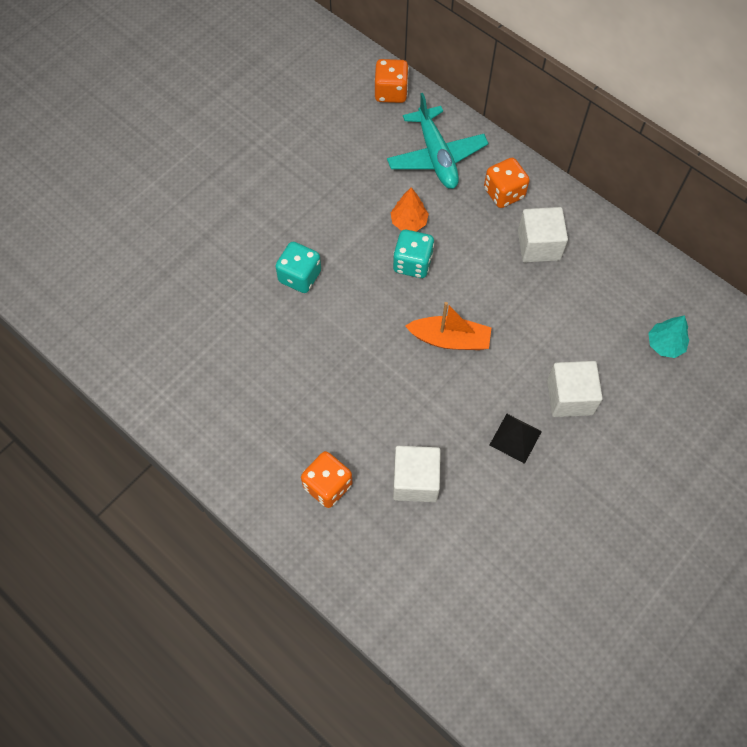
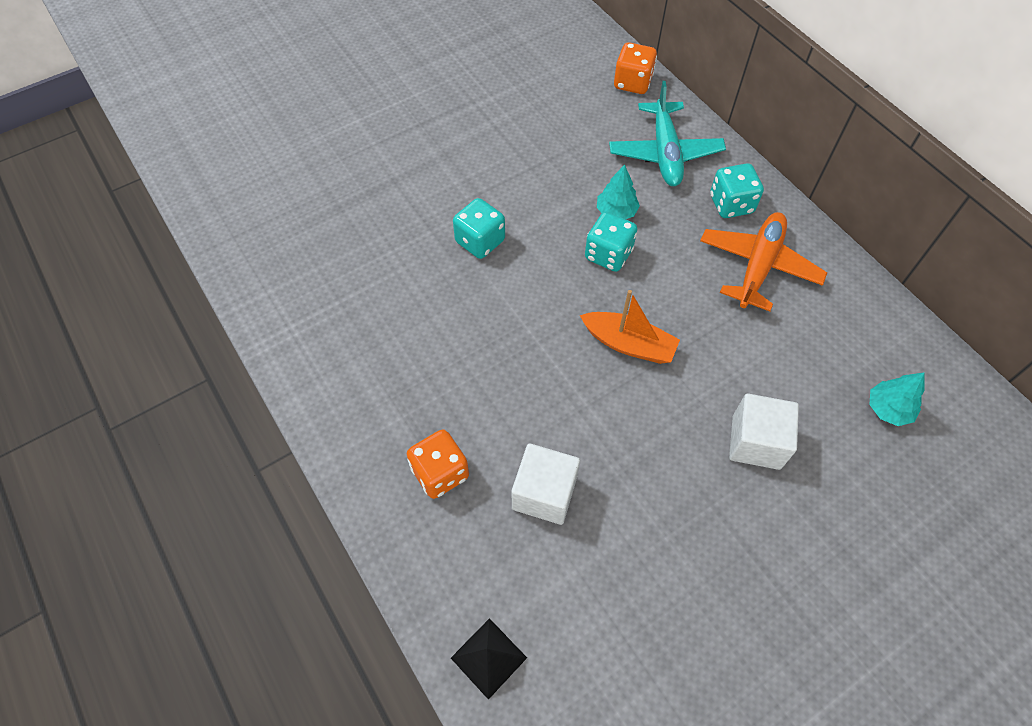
camera: 15 degrees right, 5 degrees down
orange tree [391,187,429,231] -> turquoise tree [597,165,640,219]
orange dice [484,158,530,208] -> turquoise dice [710,163,764,218]
black pyramid [490,414,542,464] -> black pyramid moved to [451,618,527,700]
white cube [518,207,568,262] -> orange plane [700,212,827,311]

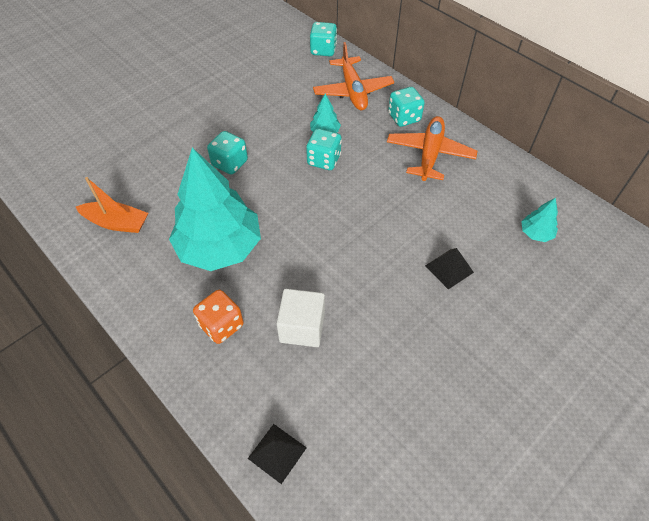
camera: 10 degrees left, 5 degrees down
orange boat [580,290,680,364] -> orange boat moved to [76,177,148,233]
turquoise plane [609,81,726,186] -> orange plane [313,42,394,110]
orange dice [614,42,657,94] -> turquoise dice [310,22,337,56]
white cube [729,393,799,470] -> black pyramid [425,248,474,290]
none -> turquoise tree [169,148,261,271]

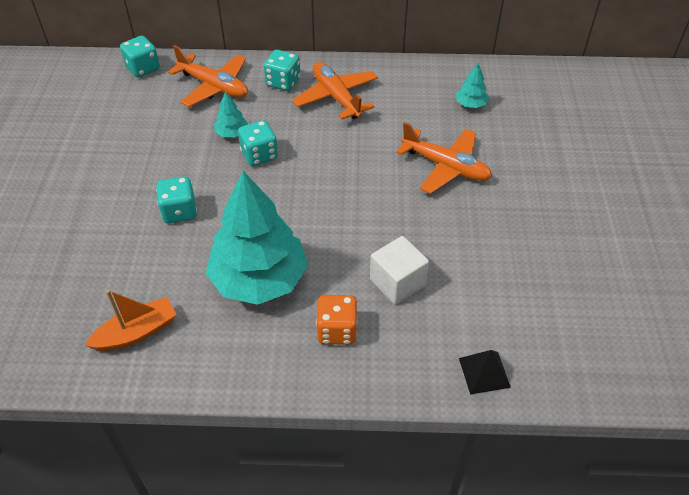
camera: 45 degrees left, 5 degrees down
black pyramid [425,248,474,290] -> orange plane [396,122,492,194]

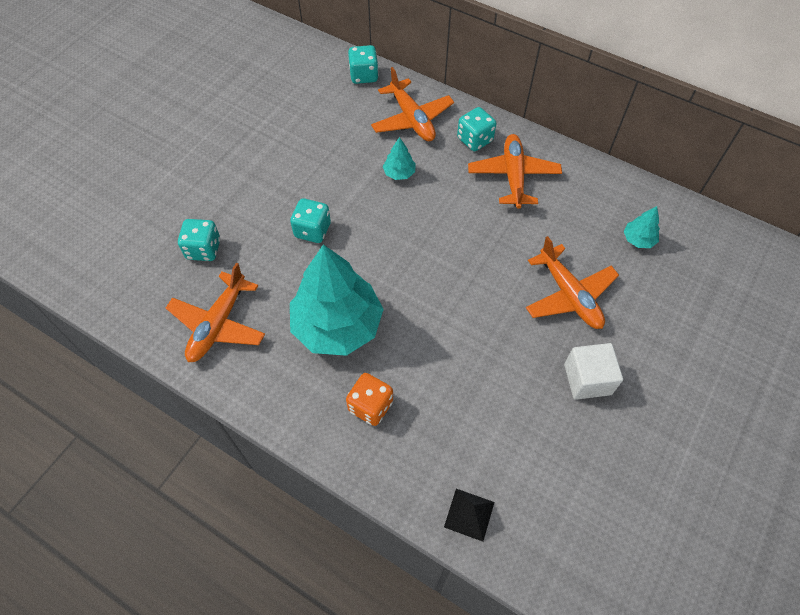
camera: 30 degrees right, 10 degrees up
orange boat [84,290,177,351] -> orange plane [166,263,265,362]
turquoise dice [238,120,278,166] -> turquoise dice moved to [178,219,220,261]
white cube [370,236,429,305] -> white cube moved to [564,343,623,400]

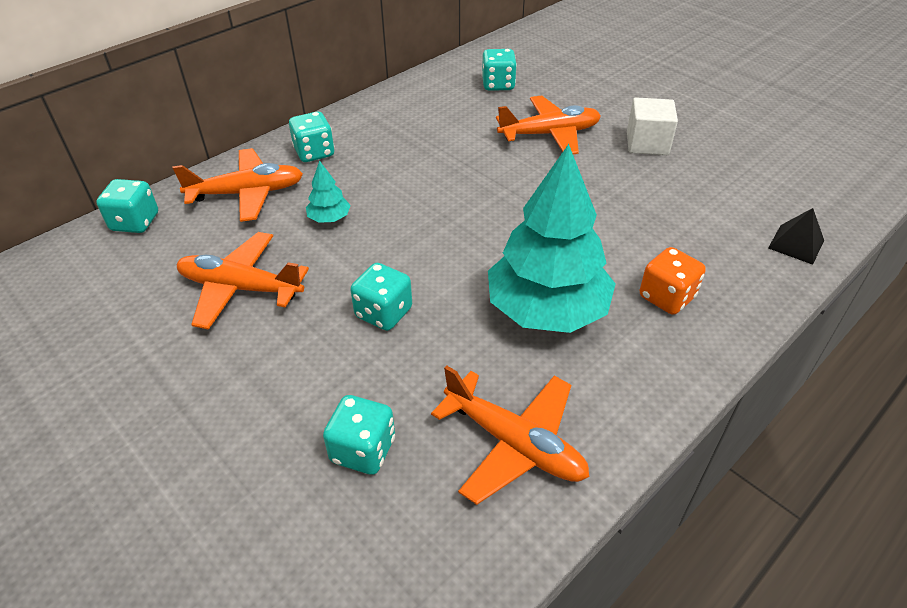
camera: 75 degrees left, 15 degrees down
orange plane [468,134,562,209] -> orange plane moved to [177,232,309,330]
turquoise tree [624,206,660,248] -> turquoise dice [482,49,517,91]

